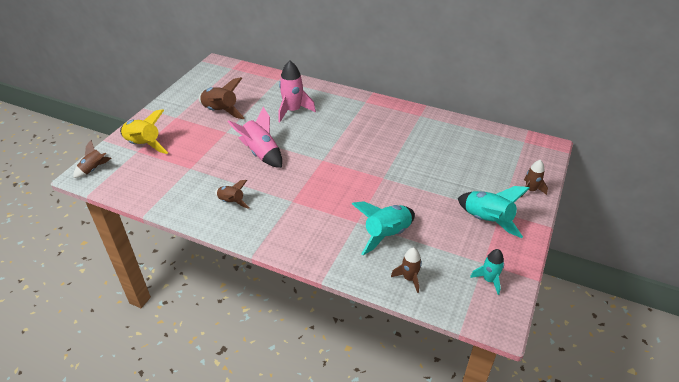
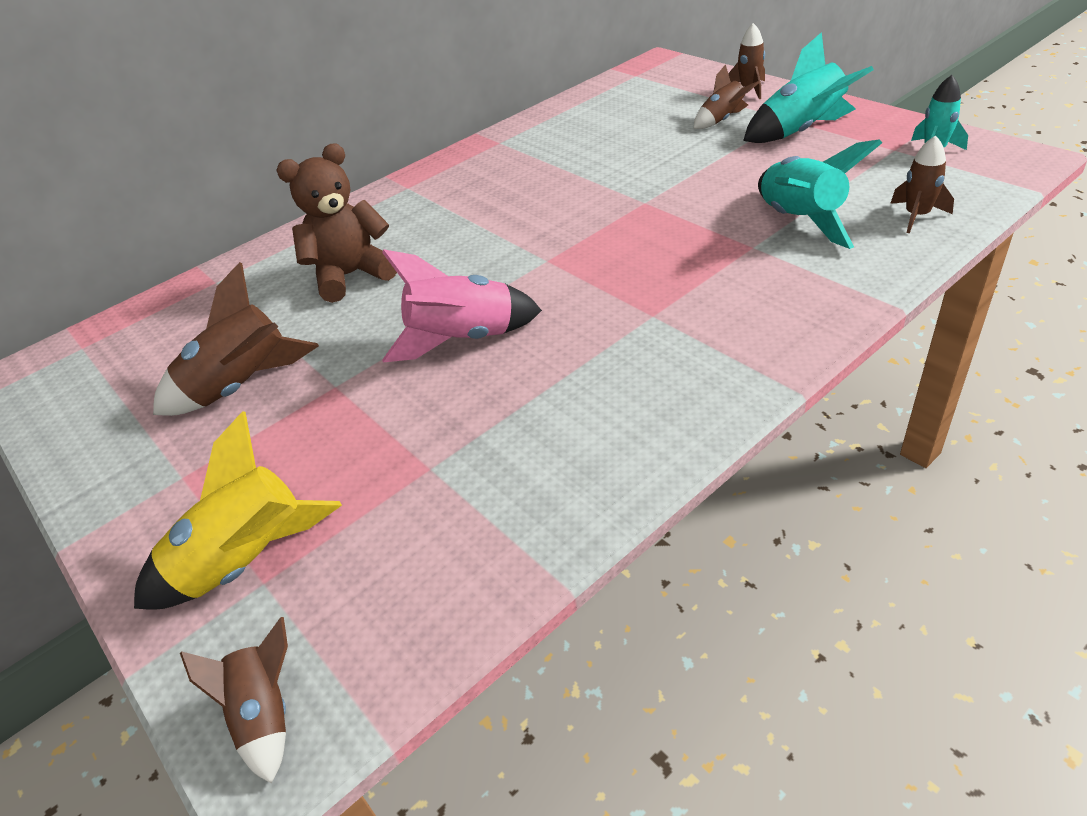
camera: 60 degrees left, 0 degrees up
brown rocket [215,180,250,209] -> brown rocket moved to [694,64,759,129]
pink rocket [278,60,316,122] -> brown teddy bear [276,143,397,303]

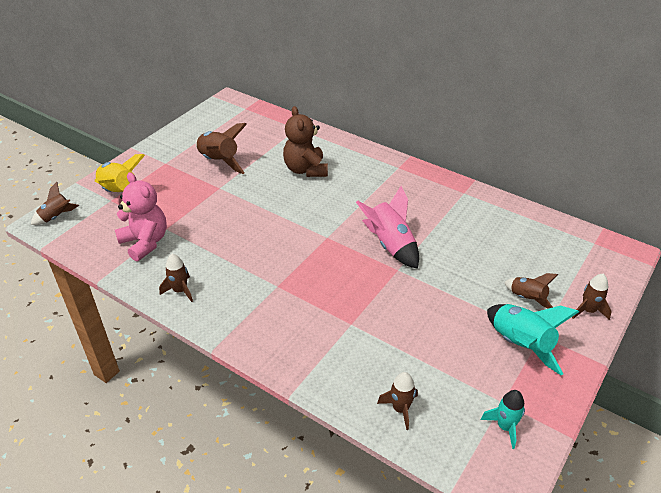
camera: 70 degrees right, 0 degrees up
brown teddy bear [276,143,397,303] -> brown teddy bear turned 150 degrees counterclockwise [283,106,328,177]
pink rocket [382,249,542,362] -> pink rocket moved to [356,186,419,269]
turquoise rocket [758,139,882,249] -> none
none -> pink teddy bear [115,172,167,262]
none -> brown rocket [159,254,193,302]

